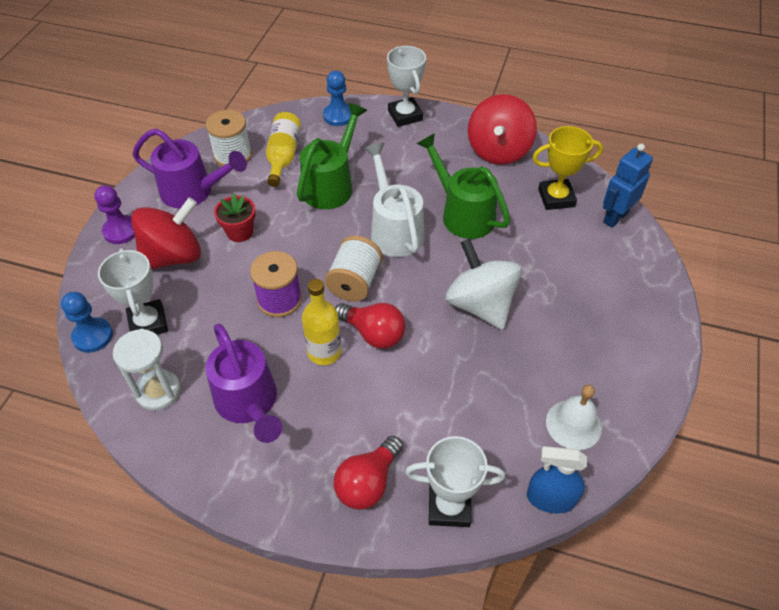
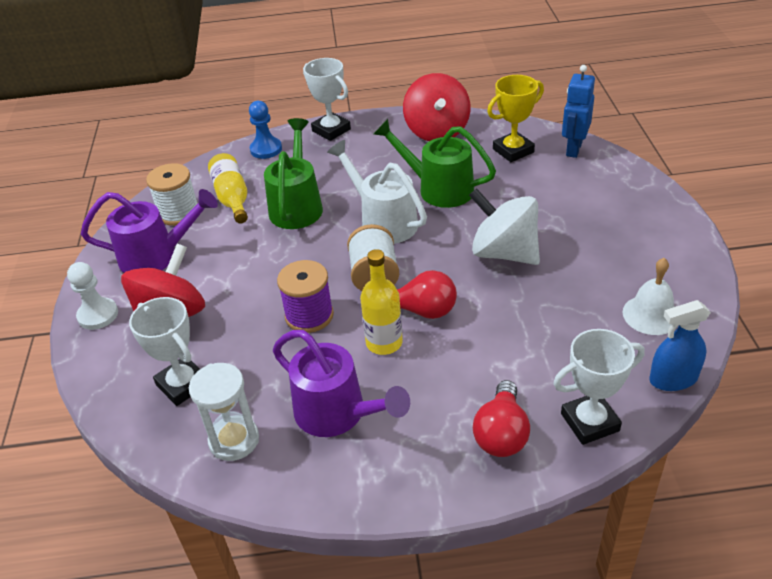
camera: 20 degrees left, 10 degrees down
blue pawn [61,292,113,353] -> none
purple pawn [94,185,135,244] -> white pawn [67,262,118,330]
red flower pot [214,193,256,242] -> none

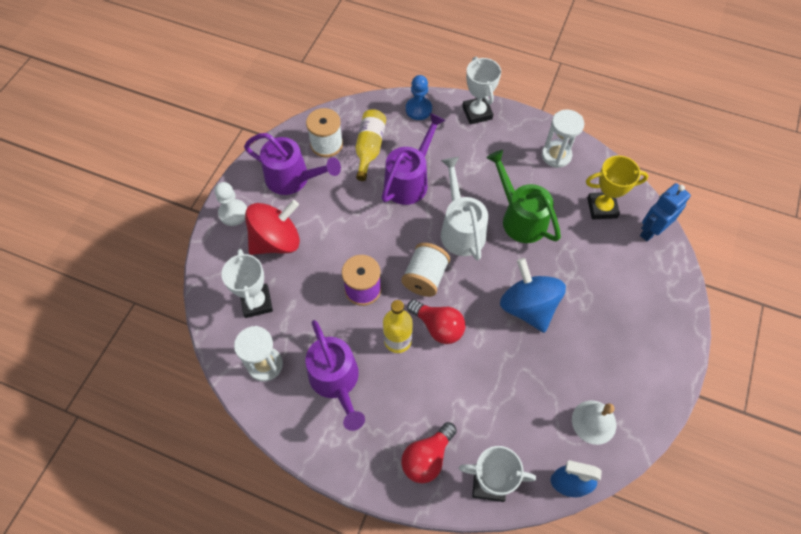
camera: 25 degrees right, 20 degrees up
green watering can [264,118,323,229] -> purple watering can [381,113,446,205]
red spinning top [403,73,470,141] -> white hourglass [542,110,584,168]
white spinning top [469,188,540,265] -> blue spinning top [500,258,566,333]

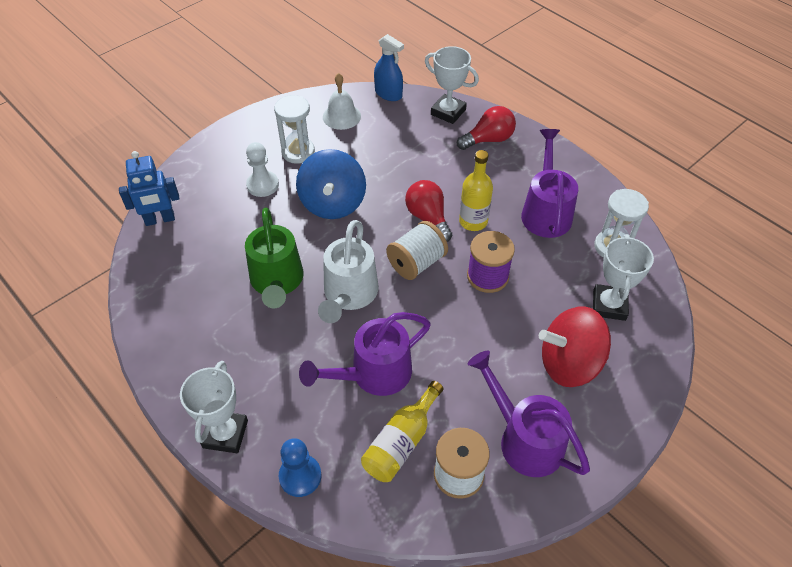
camera: 155 degrees left, 10 degrees down
white pawn [215,182,247,226] -> white pawn moved to [246,142,279,197]
white hourglass [542,110,584,168] -> white hourglass moved to [274,95,315,164]
yellow trophy [586,156,648,219] -> none

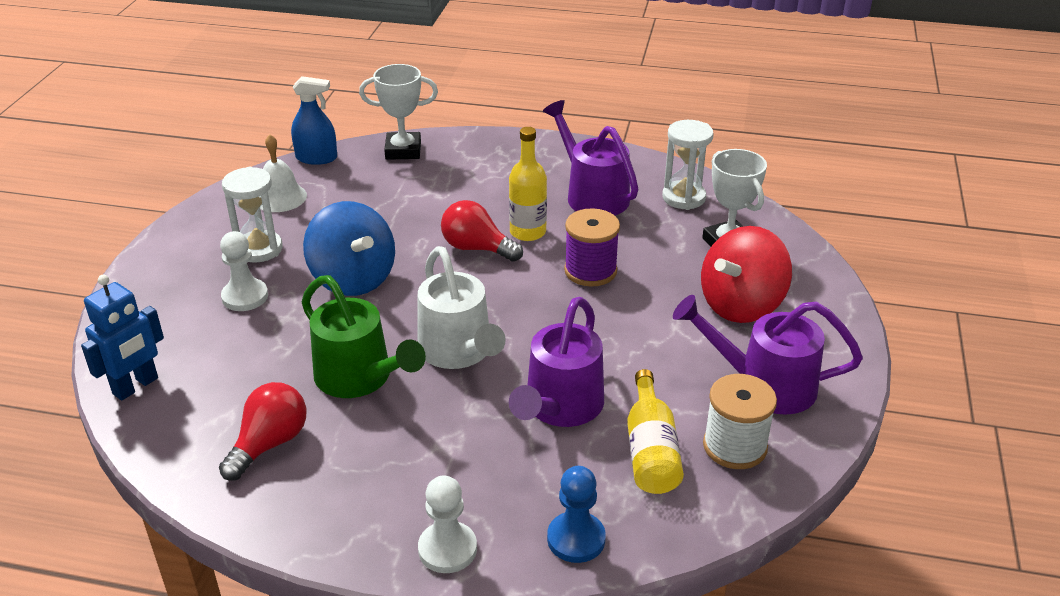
camera: 35 degrees left, 15 degrees down
white trophy [180,361,248,453] -> white pawn [418,475,477,573]
white spool [386,221,448,280] -> none
red light bulb [457,106,516,150] -> red light bulb moved to [219,382,306,481]

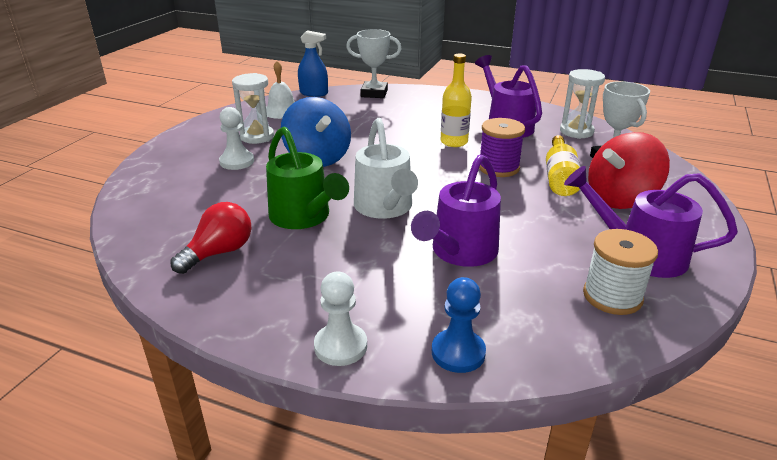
camera: 10 degrees right, 5 degrees down
blue robot [81,274,164,401] -> none
red light bulb [441,200,523,262] -> none
yellow bottle [627,369,684,494] -> yellow bottle moved to [546,135,581,196]

